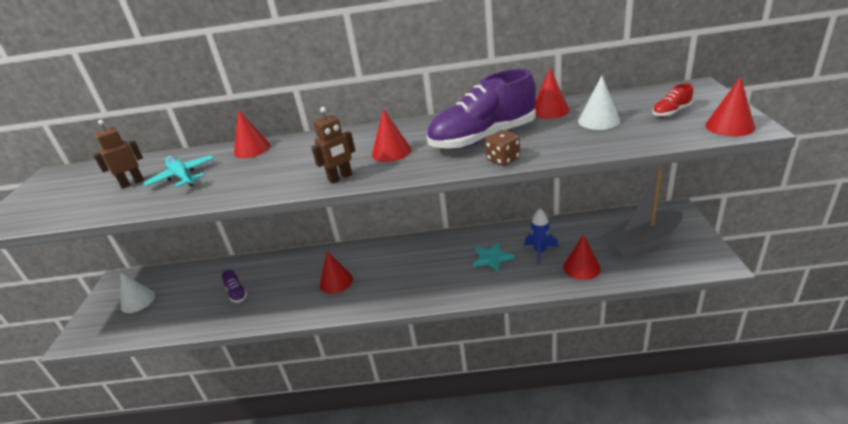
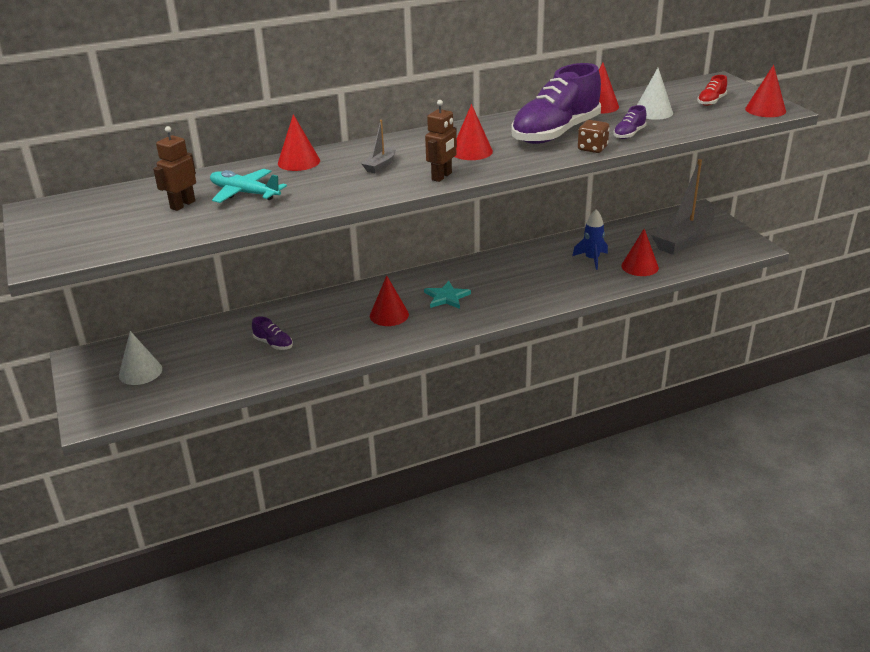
camera: 25 degrees left, 0 degrees up
turquoise star [473,242,514,272] -> turquoise star moved to [424,281,471,309]
none -> grey boat [361,120,396,173]
none -> purple shoe [613,105,647,139]

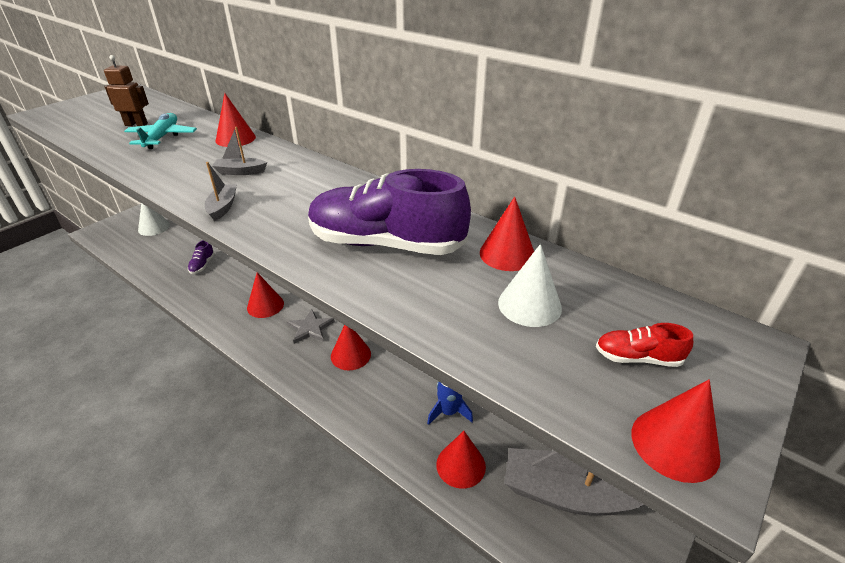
camera: 60 degrees right, 5 degrees up
turquoise star [424,281,471,309] -> grey star [287,309,335,344]
brown robot [425,100,457,182] -> grey boat [205,162,237,221]
red cone [455,104,493,160] -> red cone moved to [331,325,371,370]
brown dice [578,120,609,153] -> none
purple shoe [613,105,647,139] -> none

